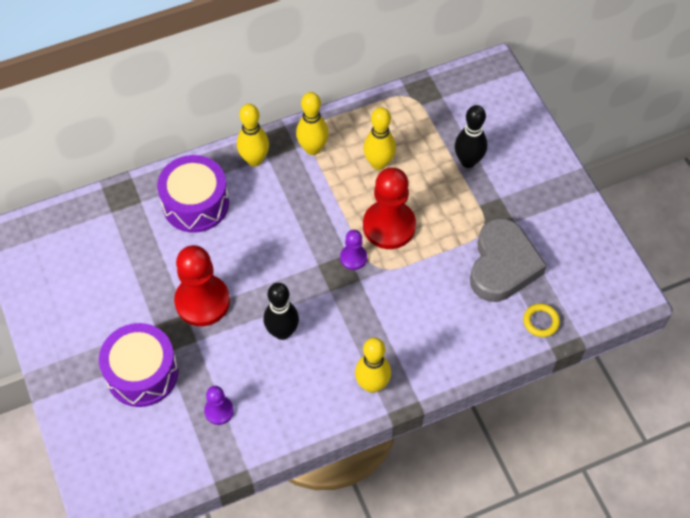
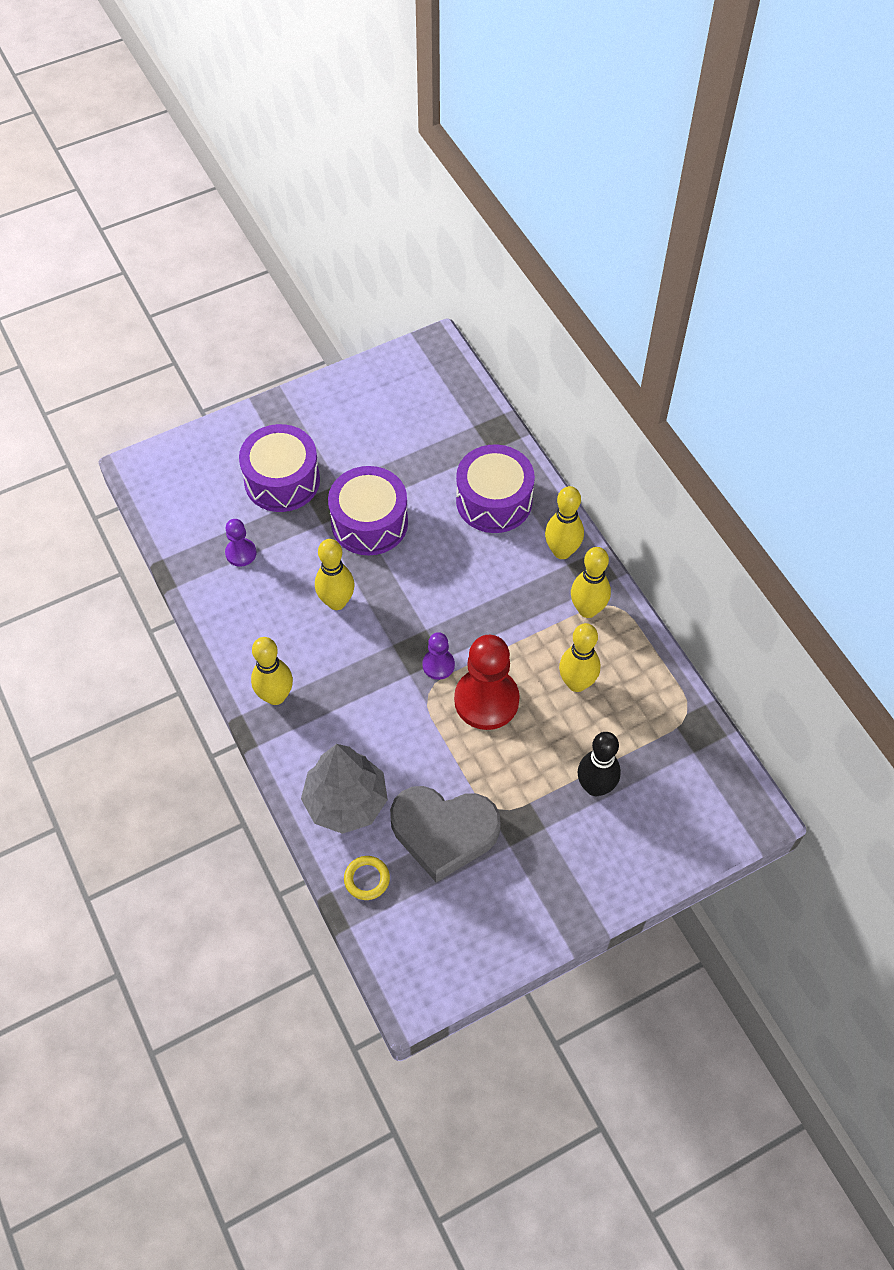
camera: 85 degrees right, 0 degrees up
red pawn [174,245,230,326] -> purple drum [328,466,408,555]
black bowling pin [264,283,299,340] -> yellow bowling pin [315,539,355,610]
none -> grey tree [301,744,388,834]

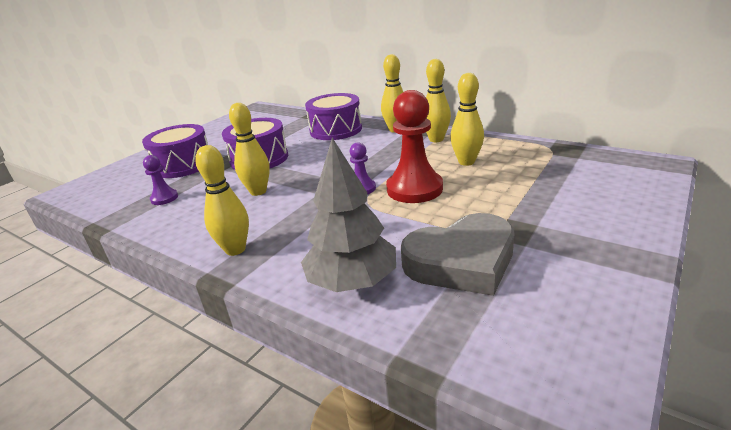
camera: 25 degrees left, 30 degrees down
yellow ring [344,856,390,900] -> none
black bowling pin [577,732,621,796] -> none

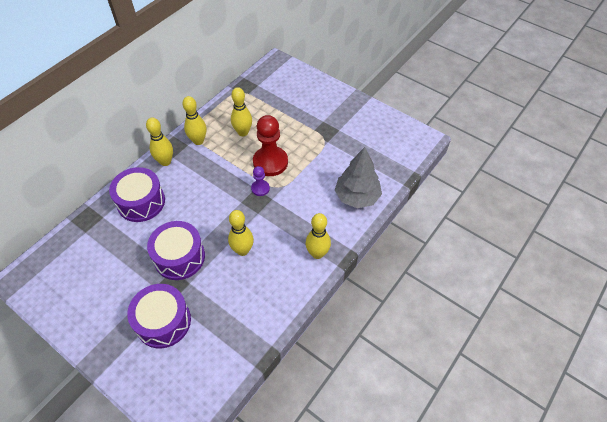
camera: 90 degrees left, 25 degrees up
purple pawn [143,155,178,205] -> none
grey heart [401,213,514,296] -> none

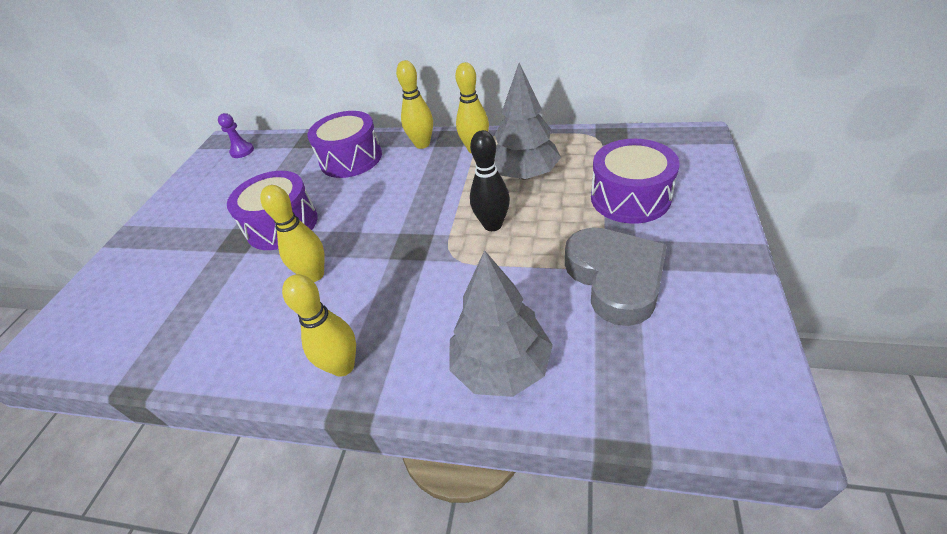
camera: 70 degrees right, 10 degrees down
purple drum [127,284,191,348] -> purple drum moved to [591,139,680,224]
yellow bowling pin [231,87,252,136] -> grey tree [494,63,561,179]
purple pawn [251,166,270,196] -> purple pawn moved to [218,113,254,158]
red pawn [253,115,288,176] -> black bowling pin [470,130,510,231]
none -> grey heart [565,227,667,326]

